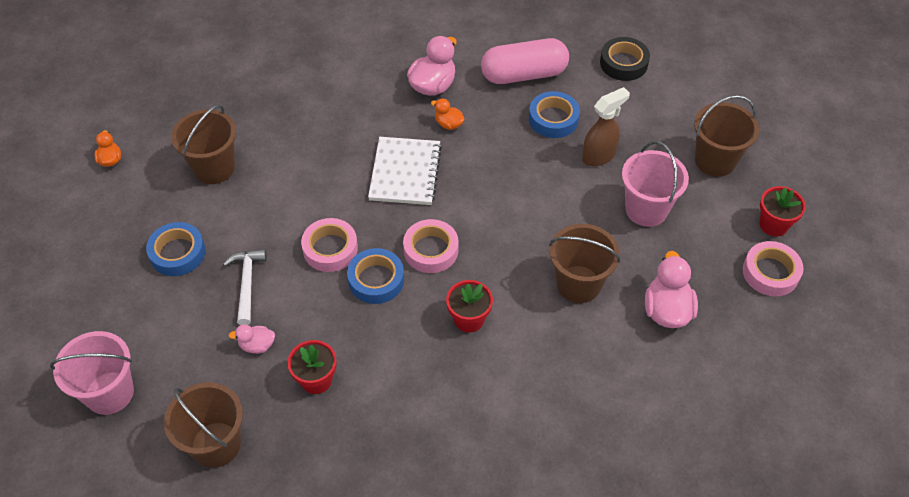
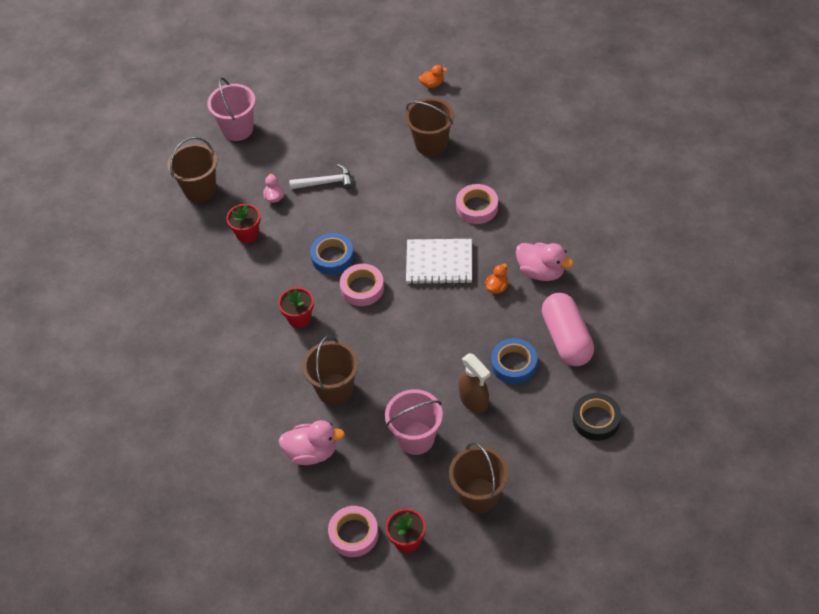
camera: 90 degrees right, 0 degrees up
blue tape [146,222,205,276] -> none
pink tape [301,218,358,272] -> pink tape moved to [456,184,498,224]

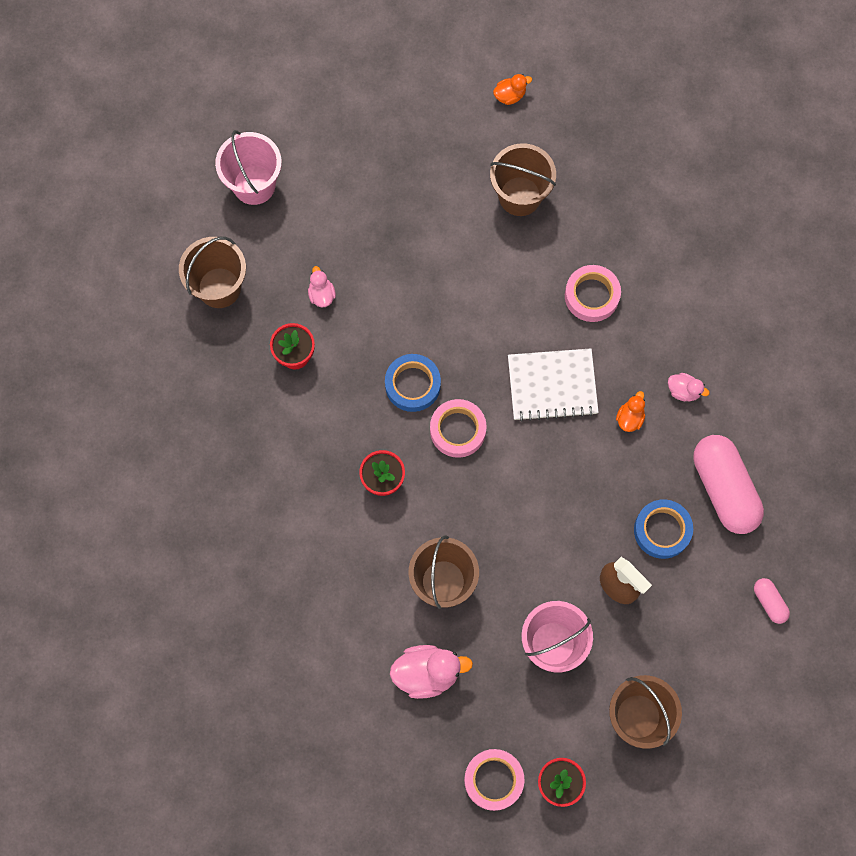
camera: 10 degrees left, 20 degrees up
white hammer [289,164,353,190] -> none
pink duck [516,243,573,281] -> pink duck [668,373,710,401], size x0.55
black tape [573,393,621,441] -> pink capsule [754,578,790,624]

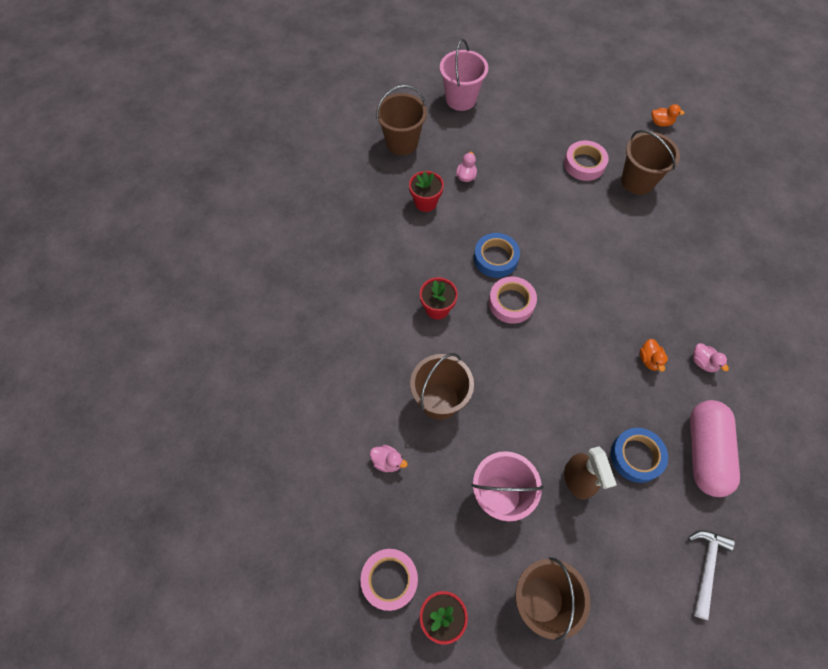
camera: 30 degrees right, 10 degrees down
pink duck [390,645,473,699] -> pink duck [370,445,408,472], size x0.55
white notebook [508,348,598,422] -> none
pink tape [565,265,621,322] -> pink tape moved to [564,140,609,181]
orange duck [616,391,645,432] -> orange duck turned 120 degrees clockwise [640,339,668,372]
pink capsule [754,578,790,624] -> white hammer [688,530,735,620]

